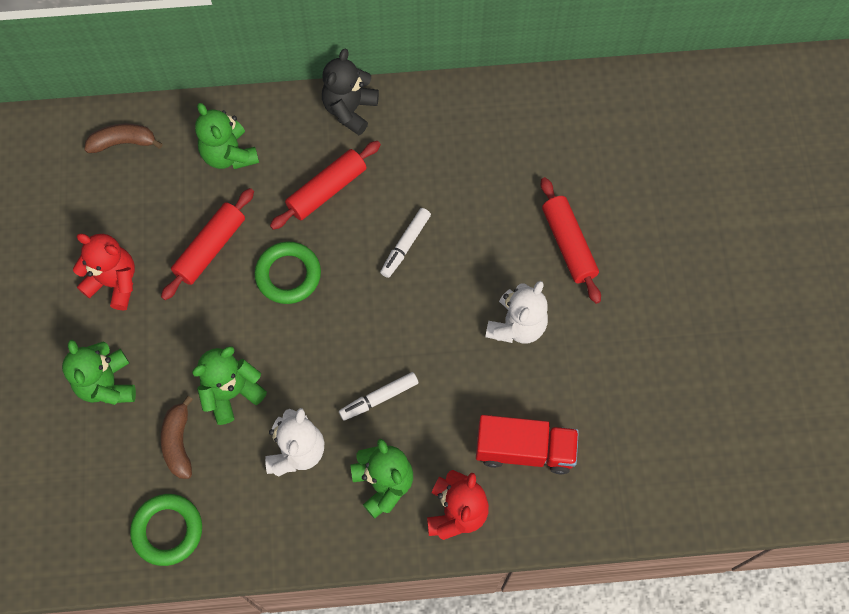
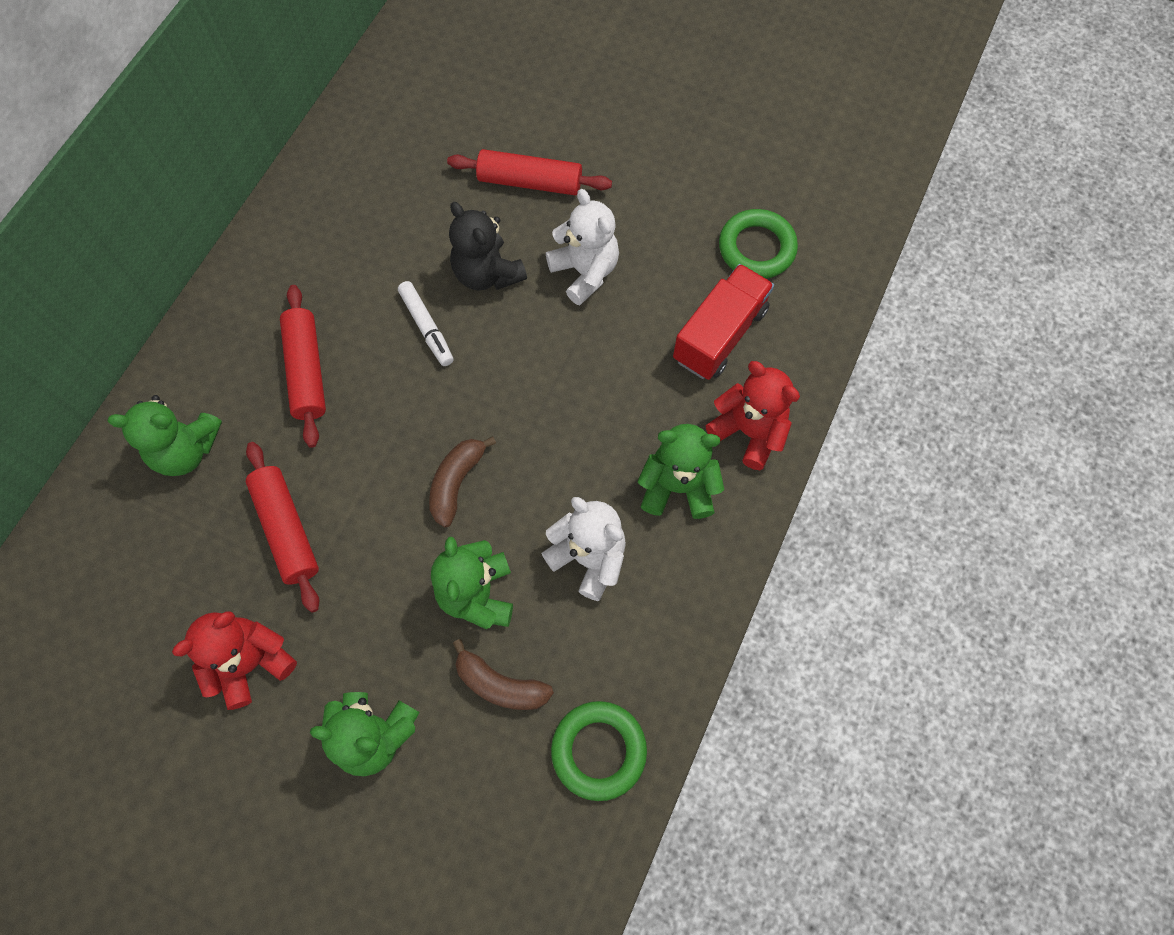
camera: 60 degrees left, 0 degrees up
brown banana [84,124,163,153] -> brown banana moved to [429,436,496,527]
green ring [254,242,321,304] -> green ring moved to [719,209,798,279]
black teddy bear [322,49,379,135] -> black teddy bear moved to [449,202,527,290]
white marker [339,372,419,421] -> none

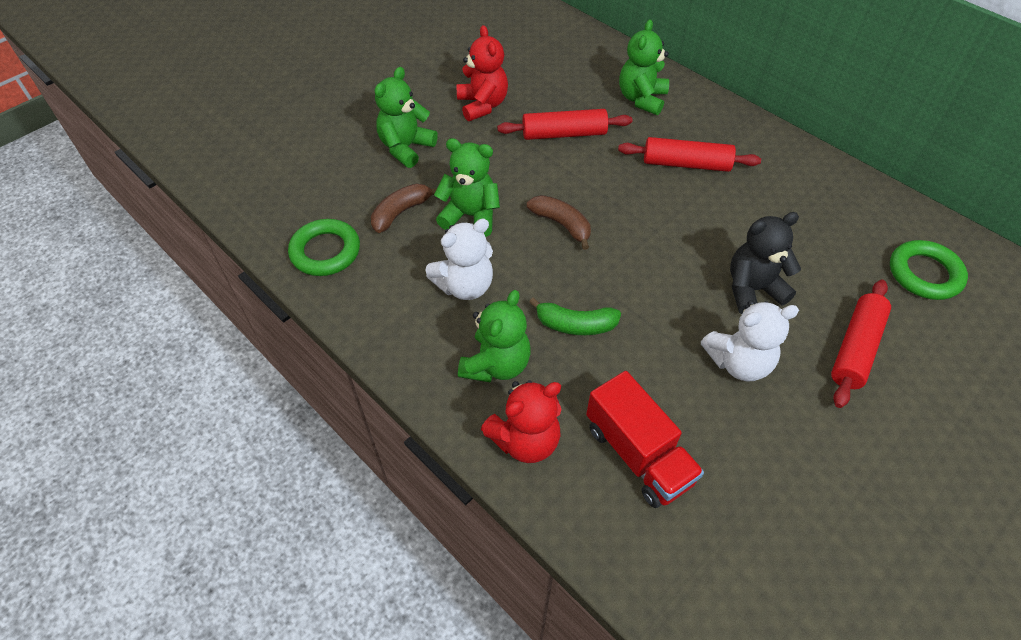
camera: 110 degrees right, 15 degrees down
white marker [398,281,454,366] -> none
green ring [719,209,798,279] -> green ring moved to [890,240,968,300]
none -> green banana [529,297,621,335]

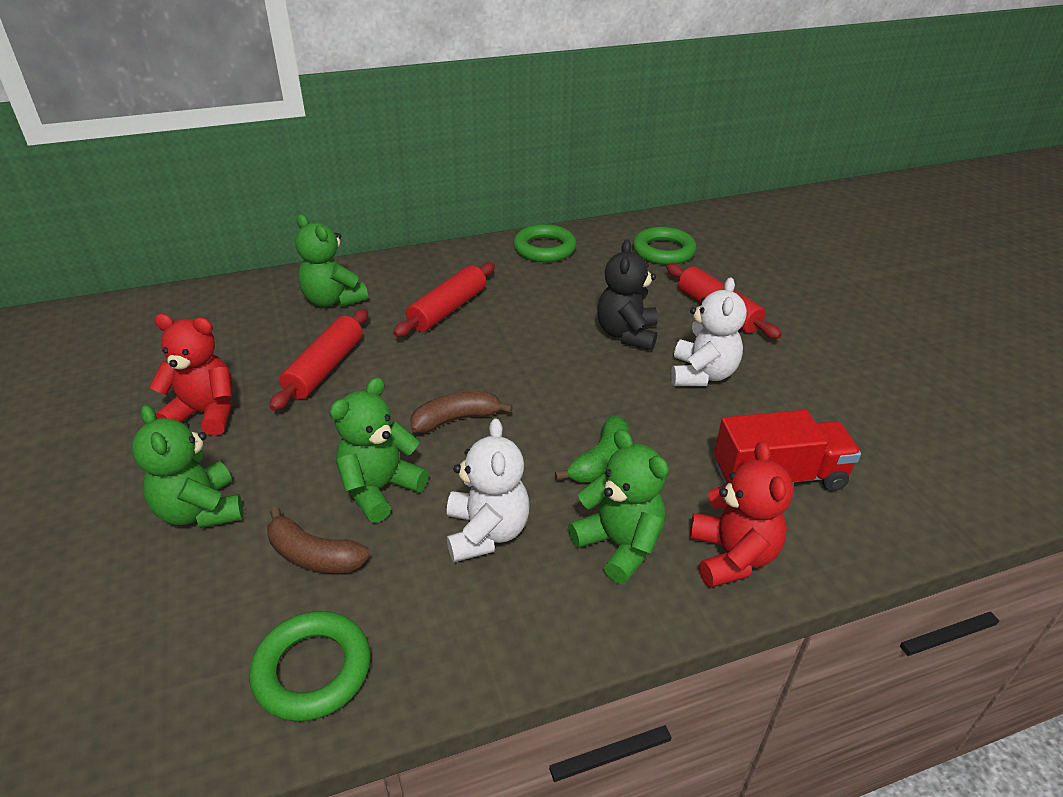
camera: 65 degrees left, 15 degrees down
brown banana [371,184,437,233] -> brown banana turned 45 degrees counterclockwise [267,506,370,573]
none -> green ring [513,224,577,262]

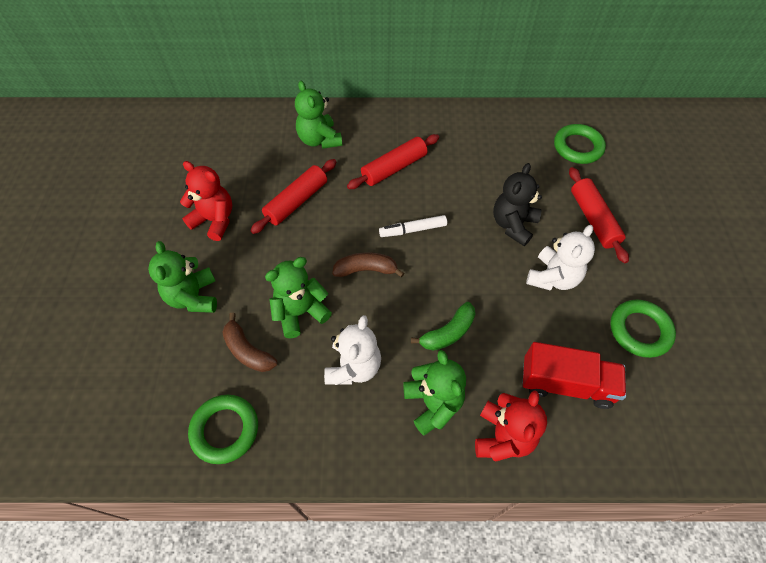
camera: 20 degrees right, 20 degrees up
green ring [513,224,577,262] -> green ring moved to [610,300,676,358]
none -> white marker [379,215,447,237]

